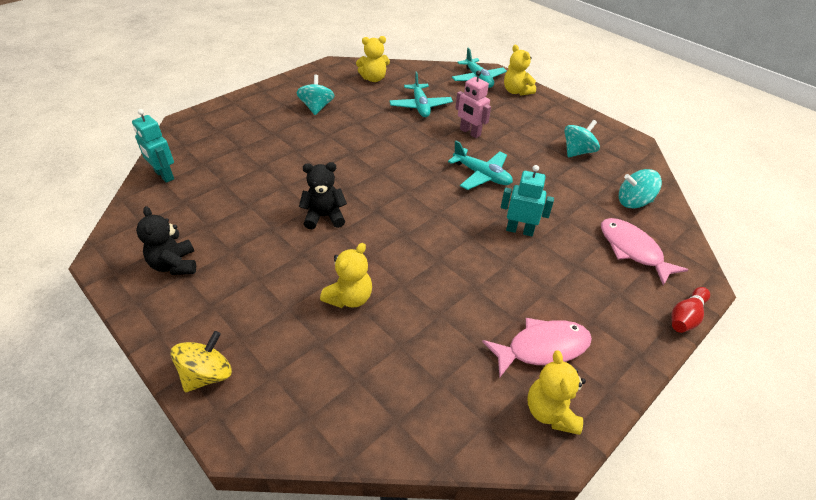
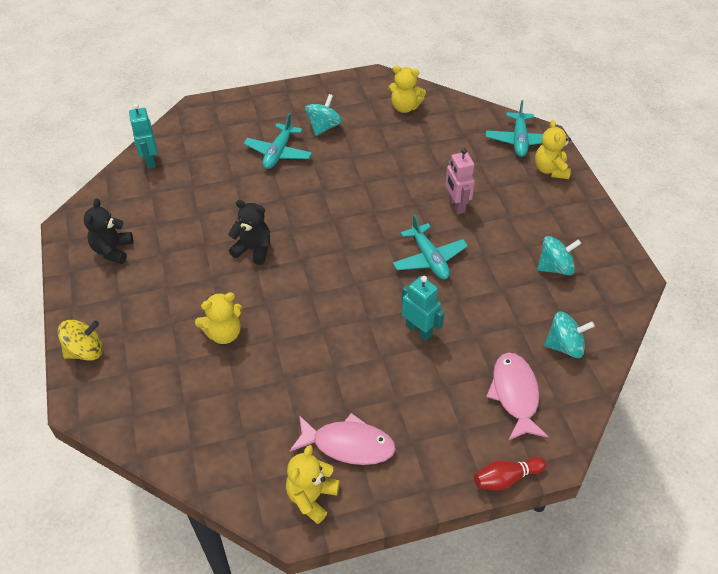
camera: 30 degrees right, 5 degrees up
turquoise plane [389,71,453,117] -> turquoise plane moved to [244,113,312,169]
turquoise spinning top [619,169,662,208] -> turquoise spinning top turned 150 degrees clockwise [544,312,595,358]

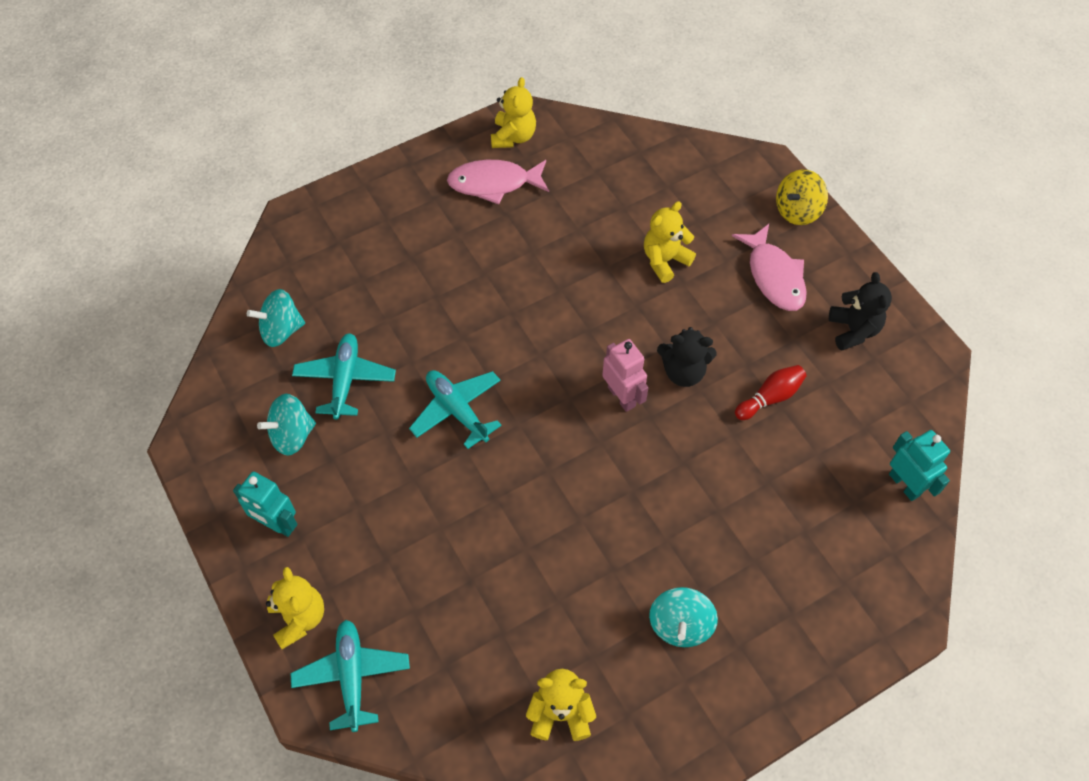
camera: 165 degrees right, 10 degrees up
turquoise plane [244,113,312,169] -> turquoise plane moved to [292,333,396,420]
turquoise robot [401,276,445,341] -> turquoise robot moved to [233,471,297,537]
pink robot [445,148,475,214] -> pink robot moved to [602,339,648,412]
red bowling pin [474,457,547,490] -> red bowling pin moved to [735,365,807,420]
pink fish [486,353,549,441] -> pink fish moved to [732,224,807,311]

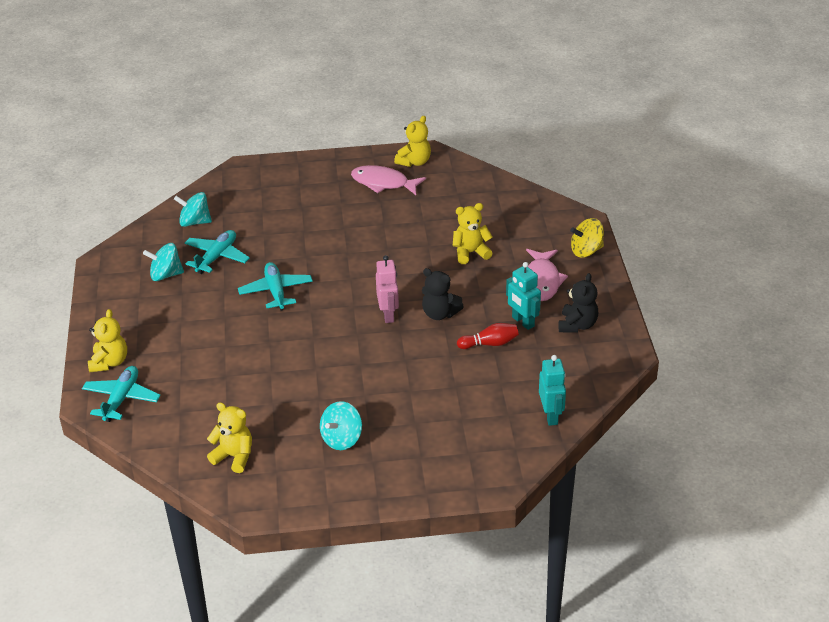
camera: 25 degrees right, 20 degrees down
turquoise robot [233,471,297,537] -> turquoise robot moved to [506,262,541,330]

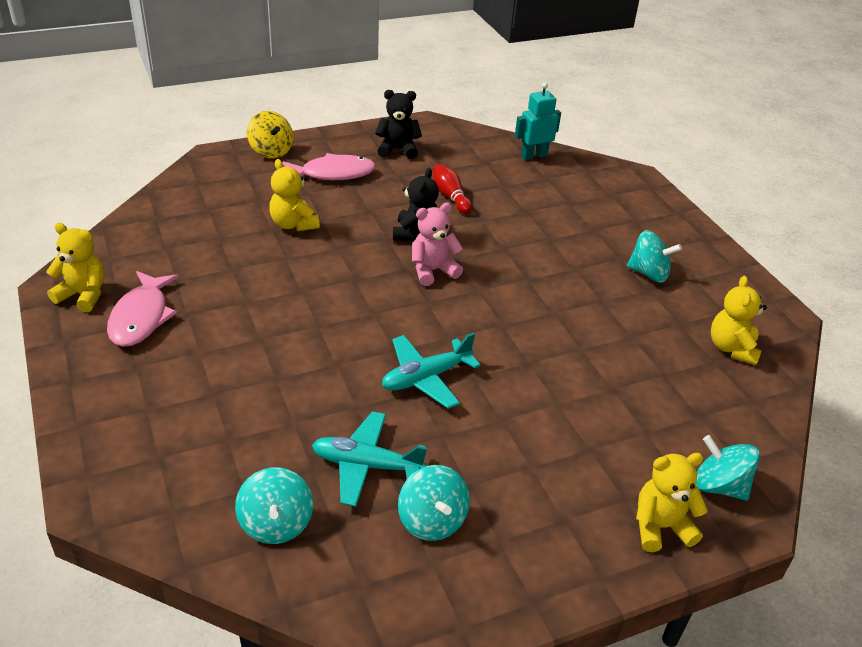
camera: 110 degrees left, 0 degrees up
turquoise plane [82,366,161,422] -> turquoise spinning top [695,435,760,500]
pink robot [376,255,399,323] -> pink teddy bear [412,202,463,286]
turquoise robot [506,262,541,330] -> none

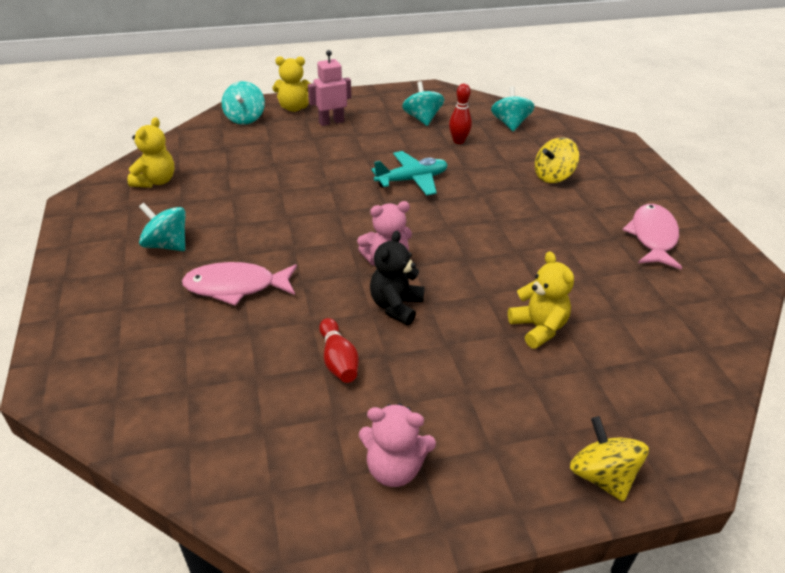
camera: 170 degrees left, 0 degrees up
yellow teddy bear [46,223,105,312] -> none
pink fish [282,153,376,180] -> pink fish moved to [182,262,297,306]
turquoise plane [312,411,427,507] -> red bowling pin [449,83,472,144]
black teddy bear [375,90,422,159] -> pink teddy bear [359,403,436,487]
turquoise robot [515,82,561,160] -> none
turquoise spinning top [695,435,760,500] -> turquoise spinning top turned 45 degrees clockwise [222,81,265,125]
none -> pink robot [308,50,351,126]
none -> yellow spinning top [535,137,579,183]

